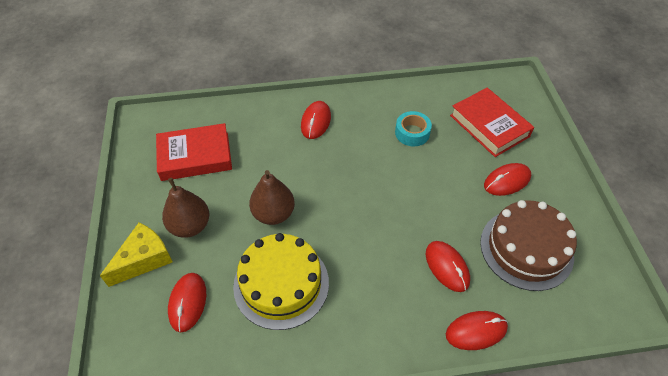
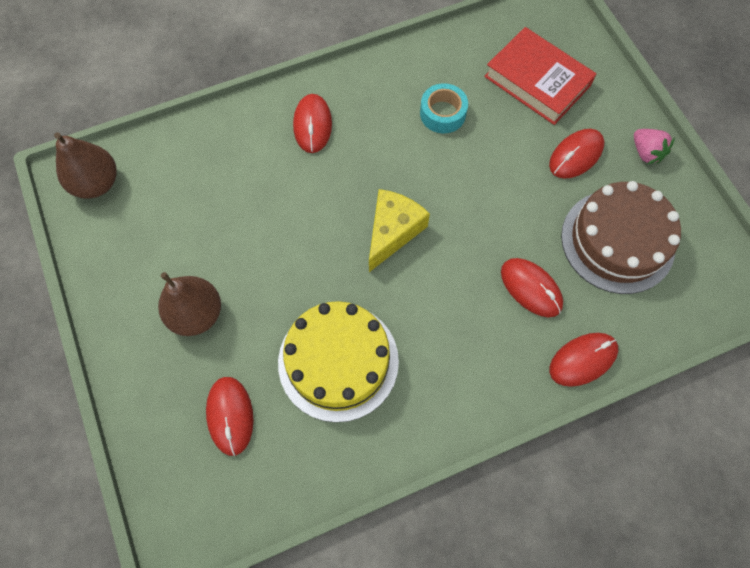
camera: 15 degrees left, 15 degrees up
yellow cheese [100,223,173,287] -> yellow cheese moved to [369,189,430,272]
red book [156,123,232,181] -> none
brown pear [249,170,295,225] -> brown pear moved to [54,132,116,199]
none -> pink strawberry [634,129,675,164]

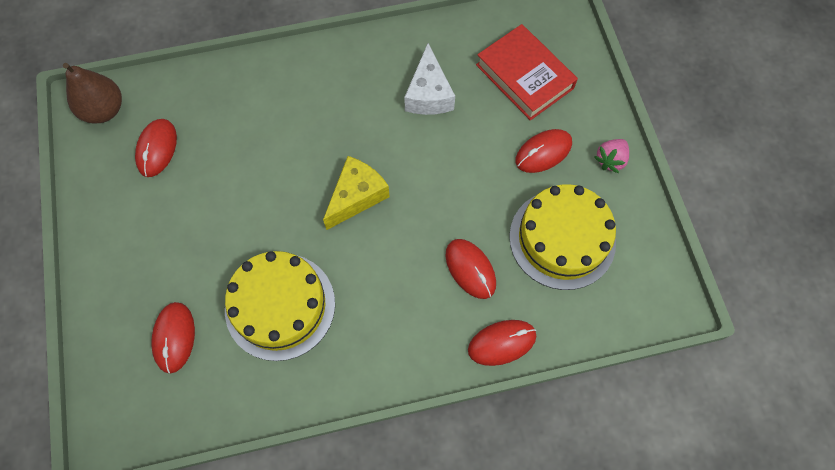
camera: 10 degrees right, 0 degrees up
brown pear [158,272,221,336] -> none
red mouse [293,94,332,153] -> red mouse moved to [135,119,177,177]
turquoise tape [420,83,468,133] -> white cheese [404,43,455,115]
brown cake [561,181,681,294] -> yellow cake [509,184,616,290]
pink strawberry [634,129,675,164] -> pink strawberry turned 60 degrees clockwise [594,139,629,173]

